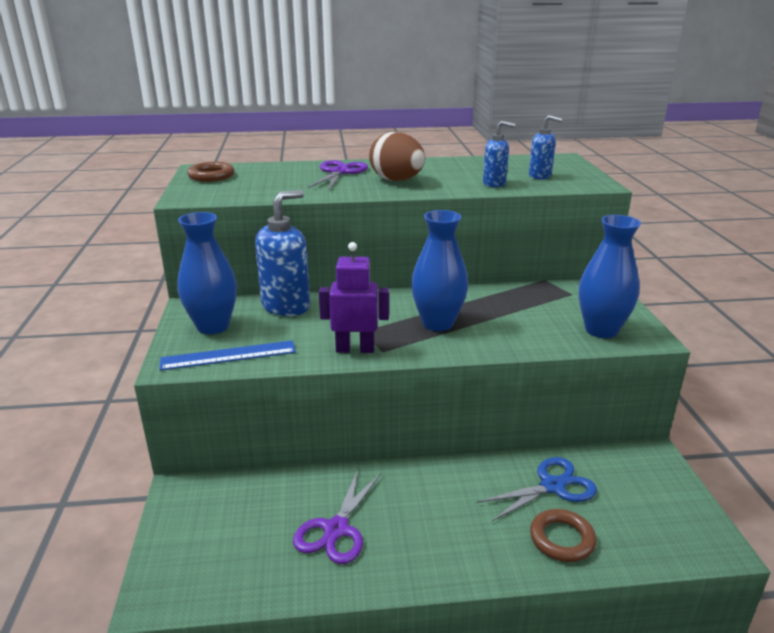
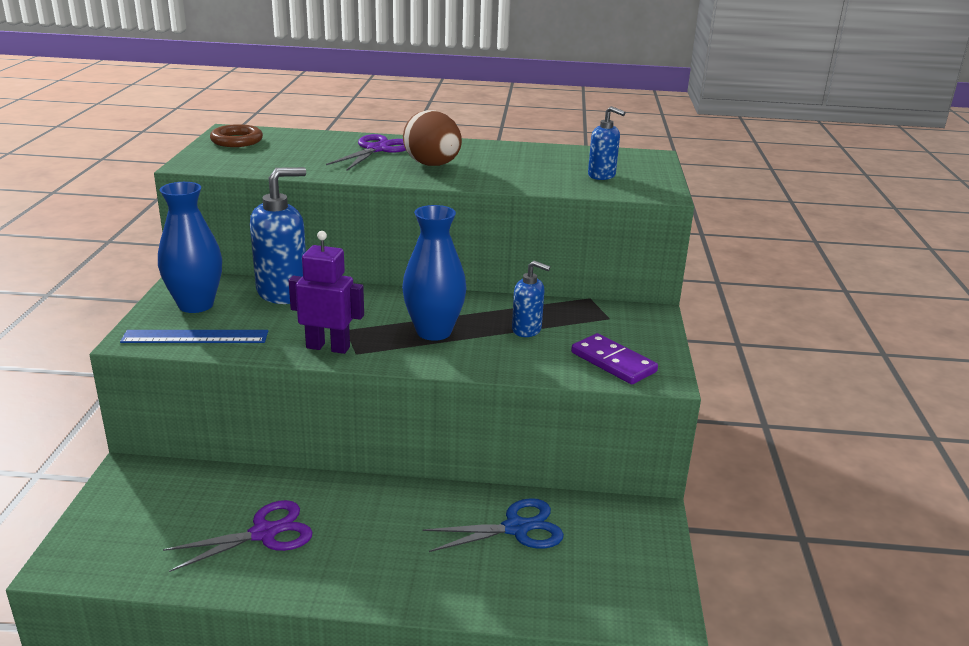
camera: 10 degrees right, 0 degrees up
purple scissors [293,469,381,564] -> purple scissors turned 150 degrees counterclockwise [163,500,313,572]
blue soap dispenser [483,121,515,187] -> blue soap dispenser moved to [512,261,550,337]
brown ring [530,509,597,562] -> none
blue vase [579,215,641,338] -> purple domino [571,333,658,384]

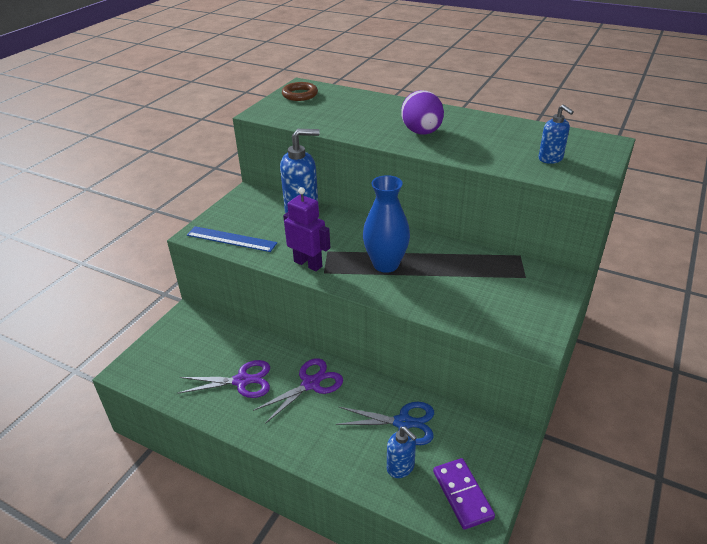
camera: 25 degrees right, 10 degrees up
blue vase [158,182,222,313] -> none
purple scissors [326,134,406,170] -> purple scissors moved to [253,358,343,424]
brown egg [403,110,462,166] -> purple egg [401,90,444,135]
blue soap dispenser [512,261,550,337] -> blue soap dispenser moved to [387,426,417,478]
purple domino [571,333,658,384] -> purple domino moved to [433,458,495,530]

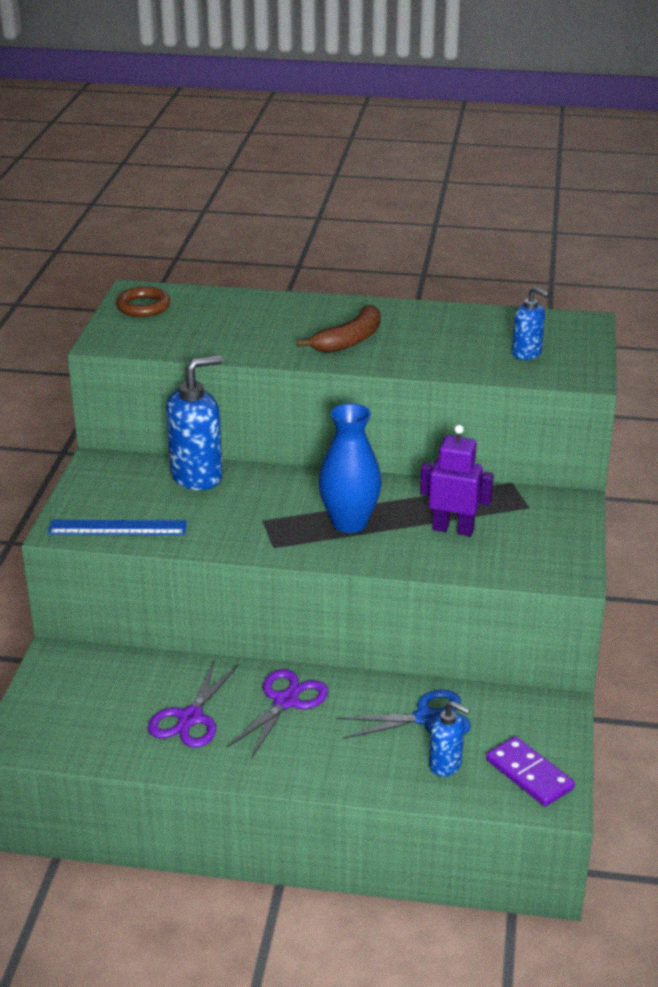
camera: 20 degrees left, 5 degrees down
purple scissors [178,360,270,398] -> purple scissors turned 135 degrees clockwise [148,660,239,748]
purple robot [283,187,330,271] -> purple robot moved to [420,425,494,536]
purple egg [401,90,444,135] -> brown banana [297,305,381,353]

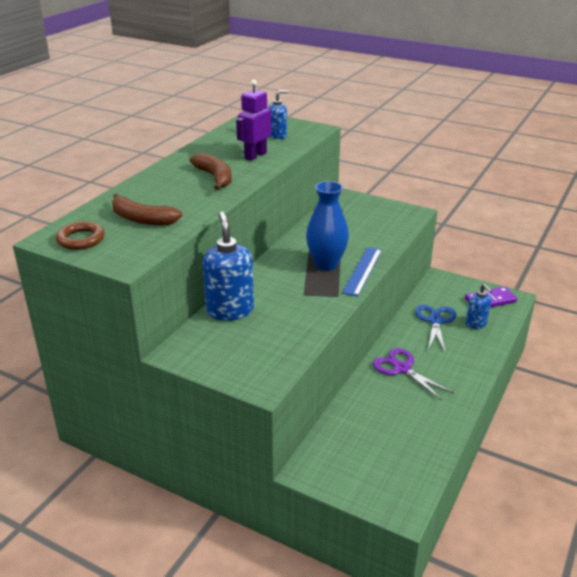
camera: 70 degrees left, 0 degrees up
blue ruler [48,520,187,535] -> blue ruler moved to [342,247,382,297]
purple scissors [148,660,239,748] -> none
purple robot [420,425,494,536] -> purple robot moved to [236,80,271,161]
blue soap dispenser [429,701,470,777] -> blue soap dispenser turned 105 degrees clockwise [466,284,493,329]
none -> brown banana [112,193,183,226]

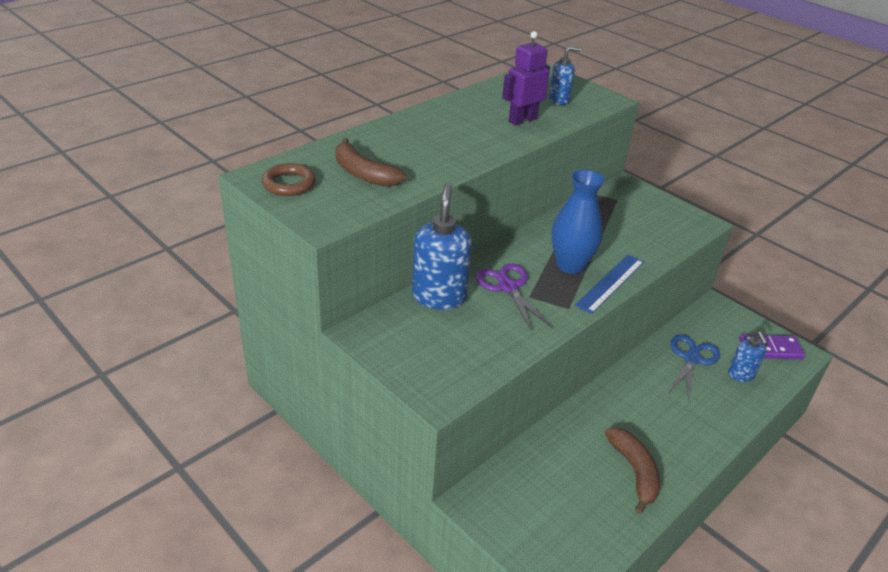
camera: 15 degrees right, 5 degrees up
brown banana [189,153,232,190] -> brown banana moved to [605,428,660,514]
purple scissors [373,348,454,401] -> purple scissors moved to [476,263,552,331]

